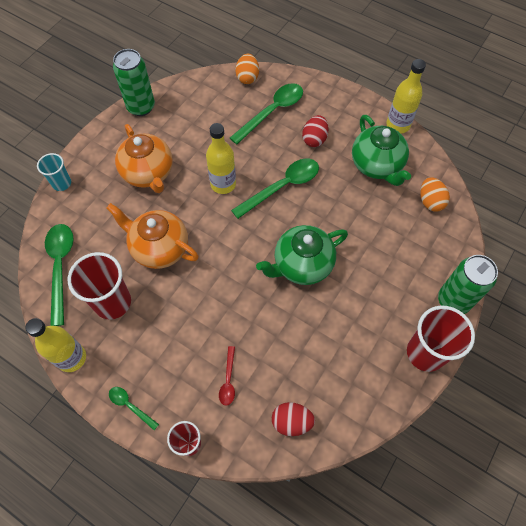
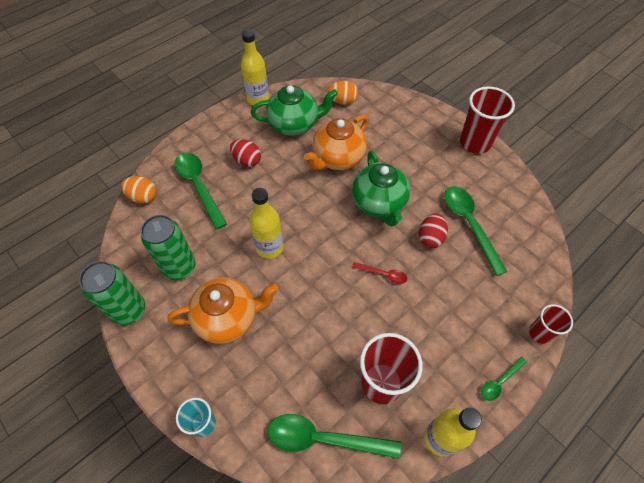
camera: 75 degrees left, 5 degrees down
orange teapot [106,203,199,269] -> orange teapot moved to [304,115,368,170]
red spoon [219,346,235,406] -> red spoon moved to [352,262,407,284]
green spoon [231,159,319,219] -> green spoon moved to [444,186,507,276]
red egg [272,402,315,436] -> red egg moved to [419,213,448,248]
green can [438,255,498,314] -> green can moved to [141,215,195,280]

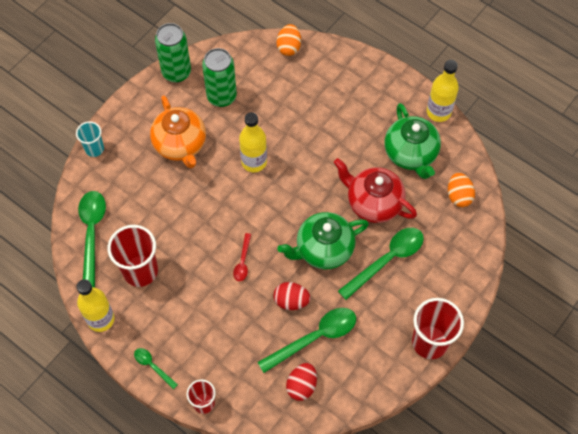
camera: 80 degrees right, 5 degrees up
green spoon [175,152,227,229] -> green spoon moved to [338,228,424,300]
red egg [230,139,261,167] -> red egg moved to [286,363,317,401]
orange teapot [304,115,368,170] -> red teapot [334,158,417,223]

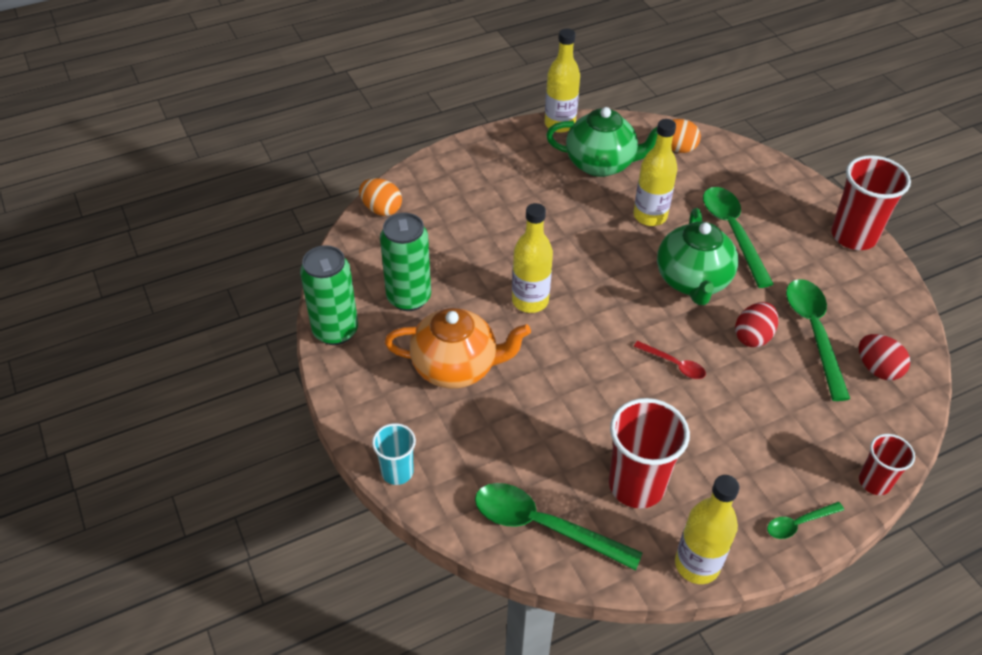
camera: 65 degrees left, 15 degrees down
red teapot [334,158,417,223] -> yellow bottle [633,119,677,226]

